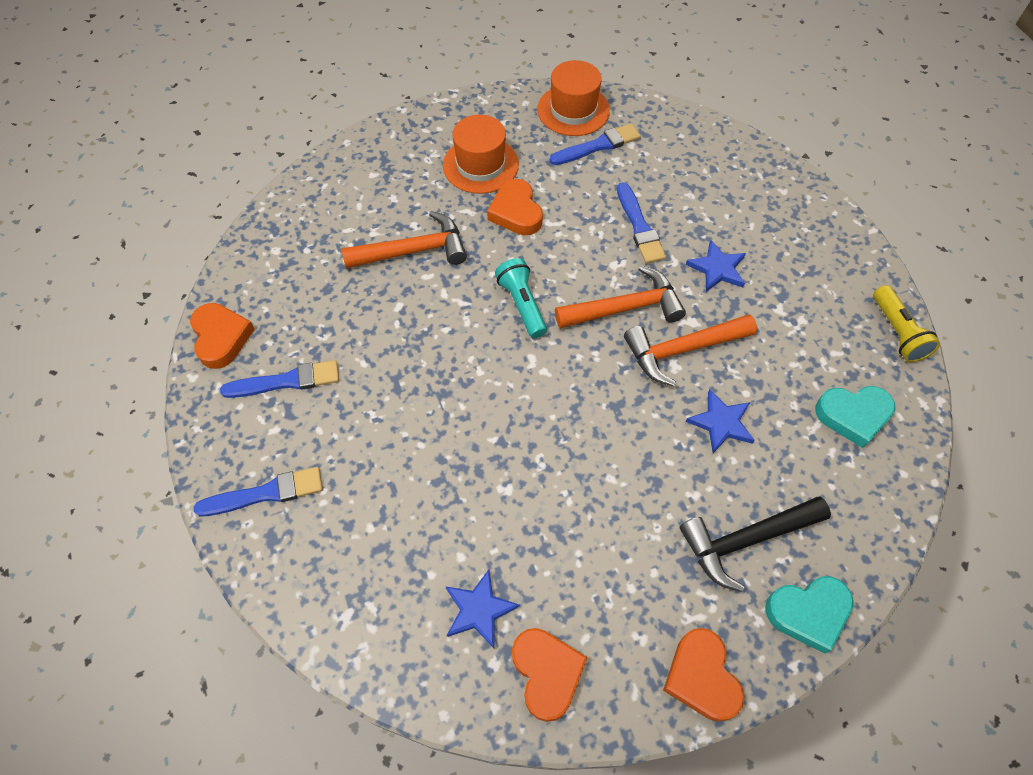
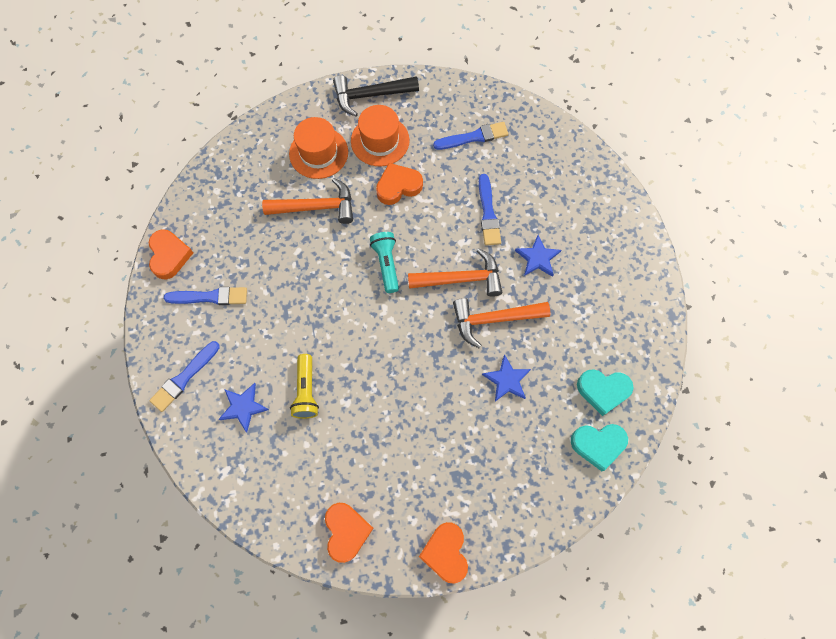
camera: 10 degrees right, 10 degrees up
blue brush [194,467,323,516] -> blue brush turned 135 degrees clockwise [149,341,220,412]
blue star [445,570,520,648] -> blue star moved to [219,383,269,432]
orange heart [487,179,543,235] -> orange heart turned 75 degrees clockwise [376,163,423,205]
orange hat [537,60,610,136] -> orange hat moved to [289,117,348,179]
black hammer [680,496,831,592] -> black hammer moved to [333,75,419,117]
turquoise heart [765,576,854,654] -> turquoise heart moved to [571,424,628,471]
yellow flashlight [873,285,940,362] -> yellow flashlight moved to [290,354,319,419]

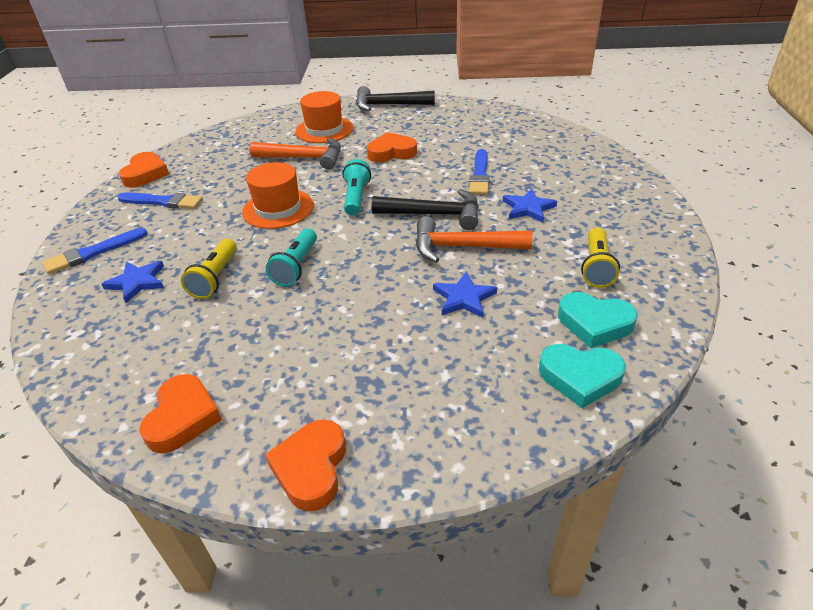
camera: 15 degrees right, 30 degrees down
orange hat [351,105,410,166] -> orange hat moved to [242,162,314,229]
orange hammer [408,248,502,297] -> black hammer [371,189,479,230]
blue brush [433,122,509,150] -> none
none -> turquoise flashlight [266,228,317,287]
none -> yellow flashlight [581,228,620,288]

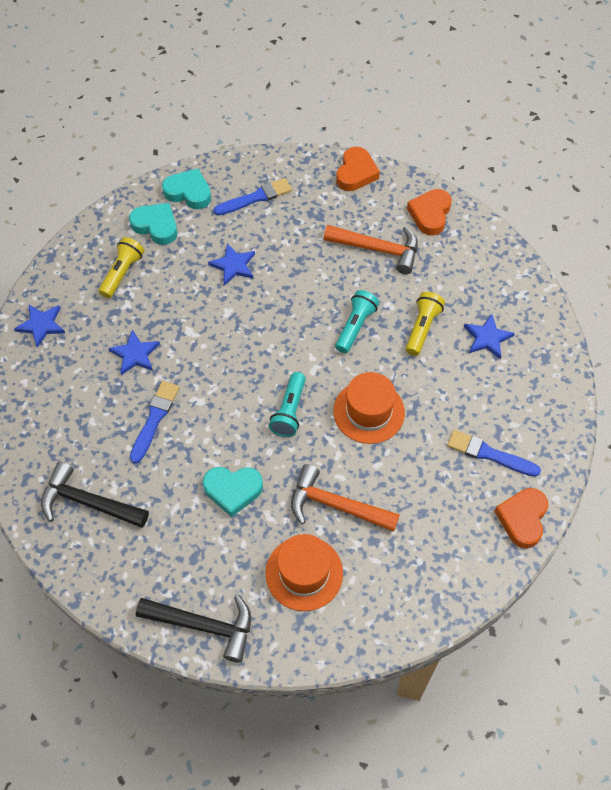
camera: 170 degrees left, 20 degrees up
blue brush [42,228,148,274] -> blue brush moved to [214,178,292,215]
orange heart [367,132,417,163] -> turquoise heart [203,467,263,517]
black hammer [371,189,479,230] -> black hammer moved to [41,462,149,528]
orange hammer [416,216,532,263] -> orange hammer moved to [324,225,418,274]
none -> blue star [14,305,65,348]

